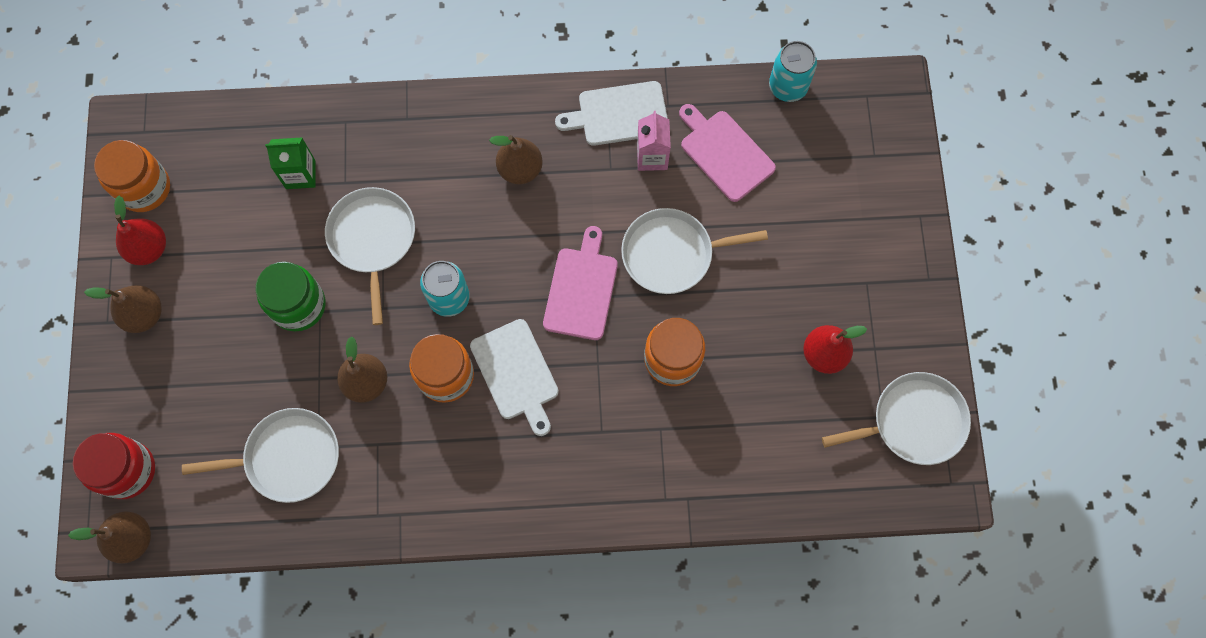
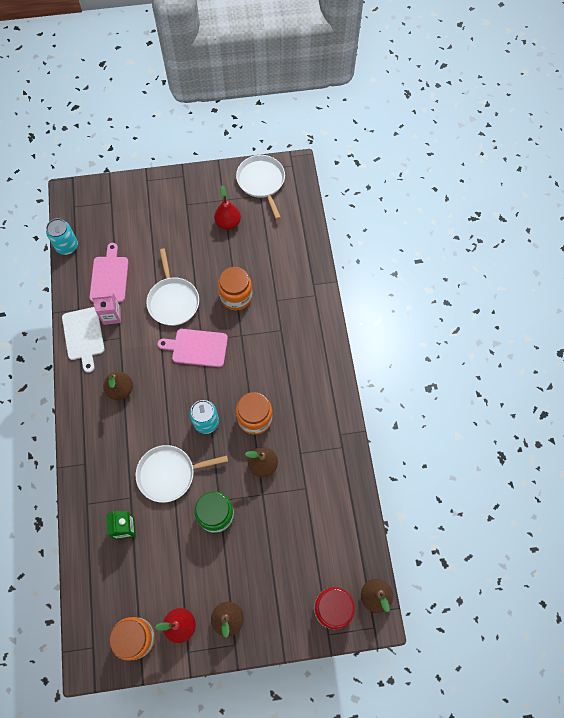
camera: 95 degrees left, 5 degrees down
white pan [182,408,339,503] -> none
white cutting board [470,319,559,436] -> none
pink cutting board [679,104,776,202] -> pink cutting board turned 135 degrees clockwise [89,243,129,302]

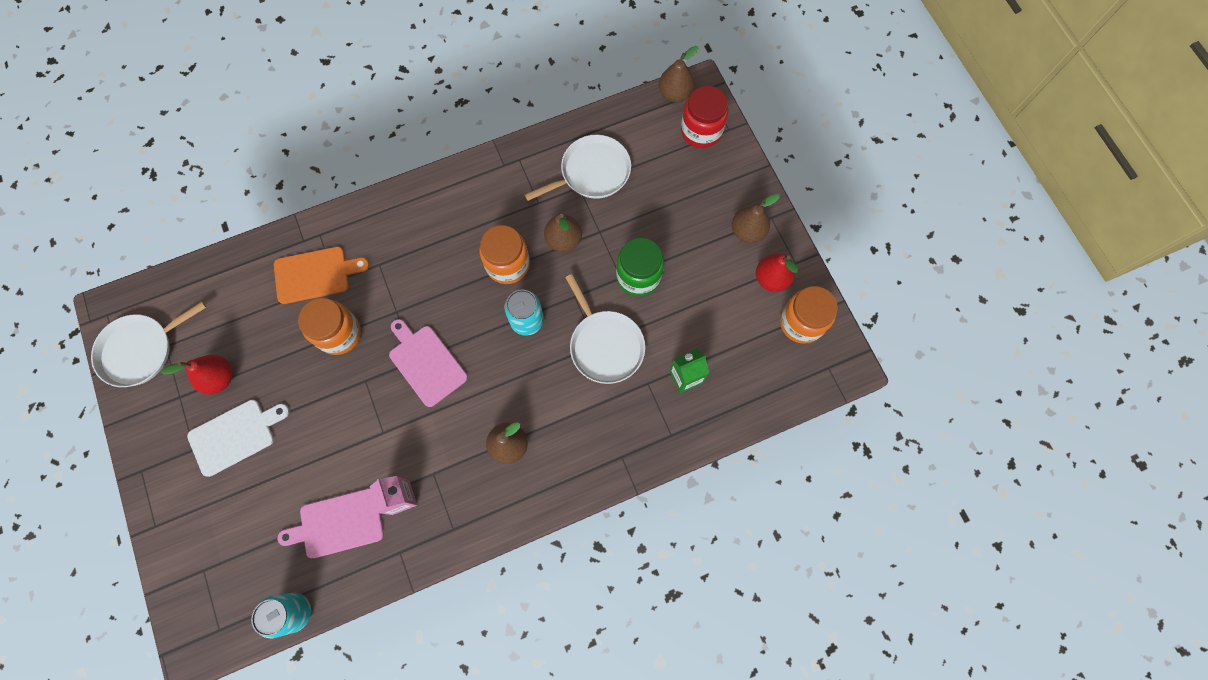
camera: 105 degrees left, 5 degrees up
white cutting board [62,307,105,373] -> white cutting board moved to [187,400,289,477]
white pan [146,248,199,326] -> white pan moved to [525,135,631,201]
pink cutting board [158,329,228,367] -> pink cutting board turned 150 degrees clockwise [389,319,468,407]
none -> orange cutting board [274,247,369,304]

